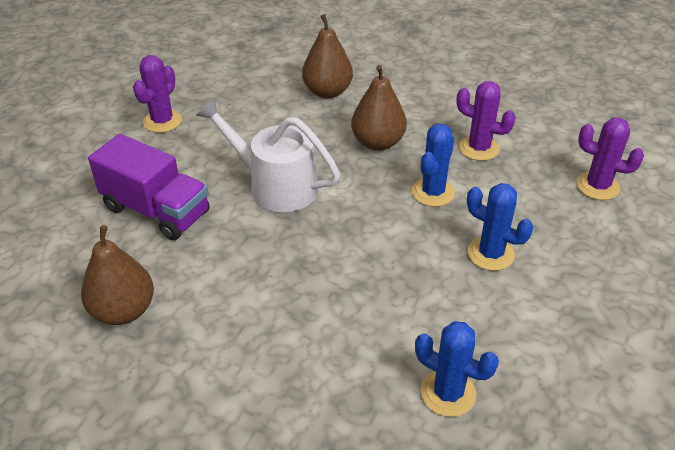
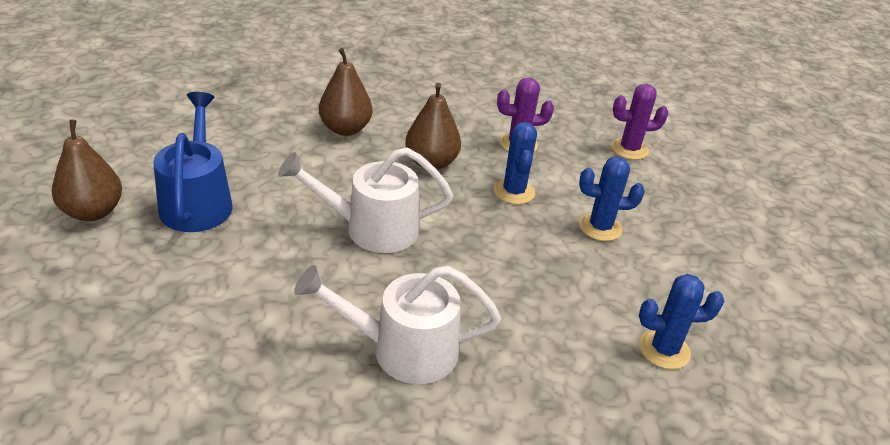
camera: 35 degrees left, 5 degrees down
brown pear [81,225,154,325] -> brown pear moved to [52,120,122,221]
purple truck [88,134,210,240] -> none
purple cactus [133,55,182,133] -> blue watering can [153,92,232,232]
none -> white watering can [294,265,501,384]

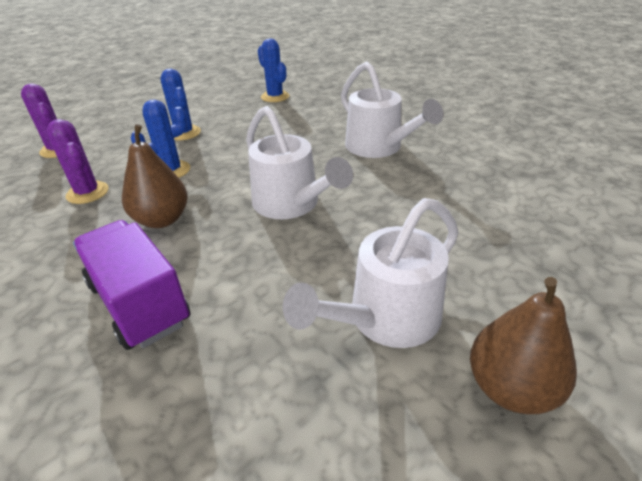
camera: 120 degrees left, 0 degrees up
blue watering can [153,92,232,232] -> white watering can [283,198,458,348]
brown pear [319,48,373,136] -> purple truck [73,220,190,350]

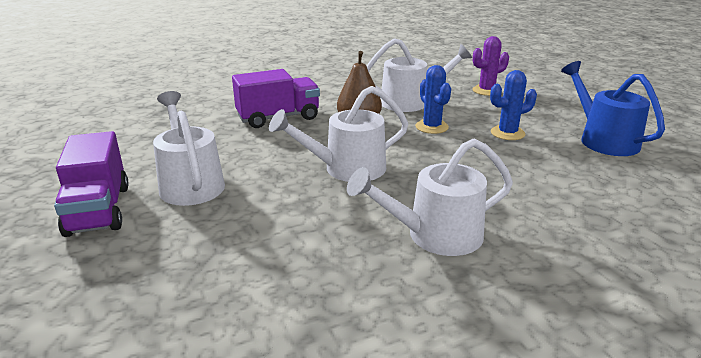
camera: 105 degrees right, 10 degrees down
purple cactus [46,119,109,204] -> white watering can [367,38,472,112]
blue cactus [258,38,289,102] -> none
brown pear [470,277,577,414] -> purple truck [54,131,129,237]
none -> blue watering can [561,61,665,156]

